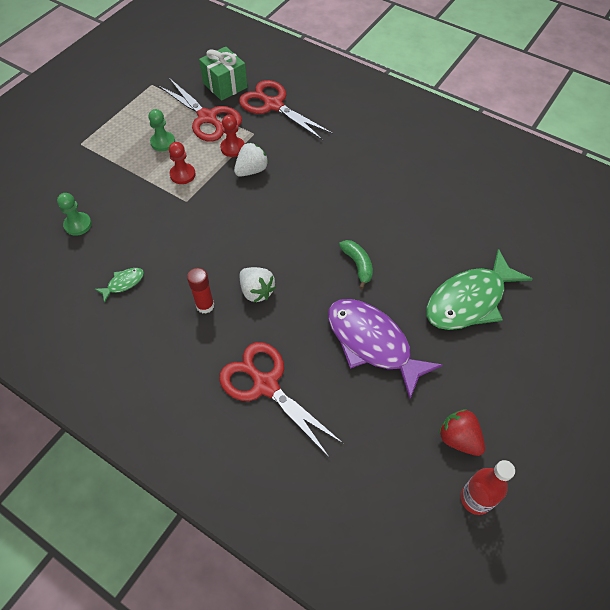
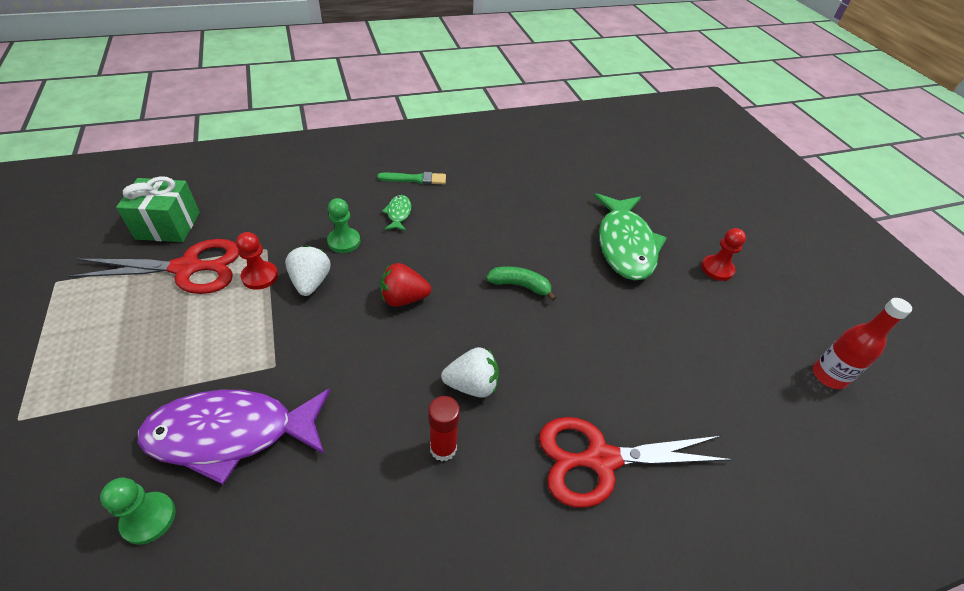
camera: 55 degrees left, 10 degrees down
green fish [95,268,144,303] -> green fish moved to [382,195,411,231]
green pawn [149,109,175,151] -> green pawn moved to [327,198,361,253]
red pawn [169,142,196,184] -> red pawn moved to [701,228,746,281]
red scissors [239,80,333,141] -> none
purple fish [328,299,443,399] -> purple fish moved to [137,388,330,485]
red strawberry [439,409,485,456] -> red strawberry moved to [380,263,431,307]
none -> green brush [377,172,446,185]

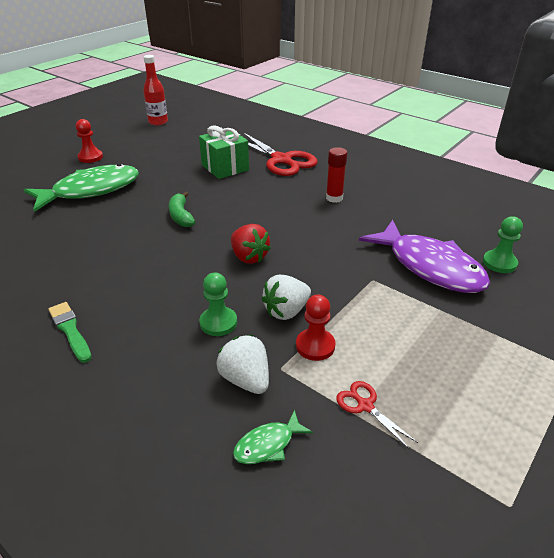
camera: 120 degrees left, 10 degrees down
red scissors [68,239,239,294] -> red scissors [336,381,418,449], size x0.45
green gift [116,176,200,242] -> green gift moved to [199,125,249,179]
green fish [382,195,411,231] -> green fish moved to [233,410,313,464]
white strawberry [441,347,499,398] -> white strawberry moved to [217,335,269,394]

